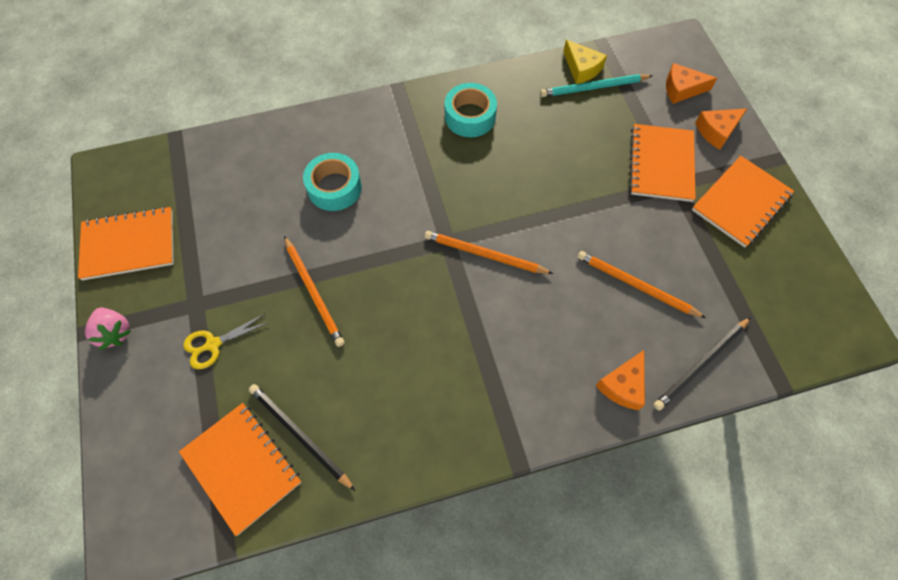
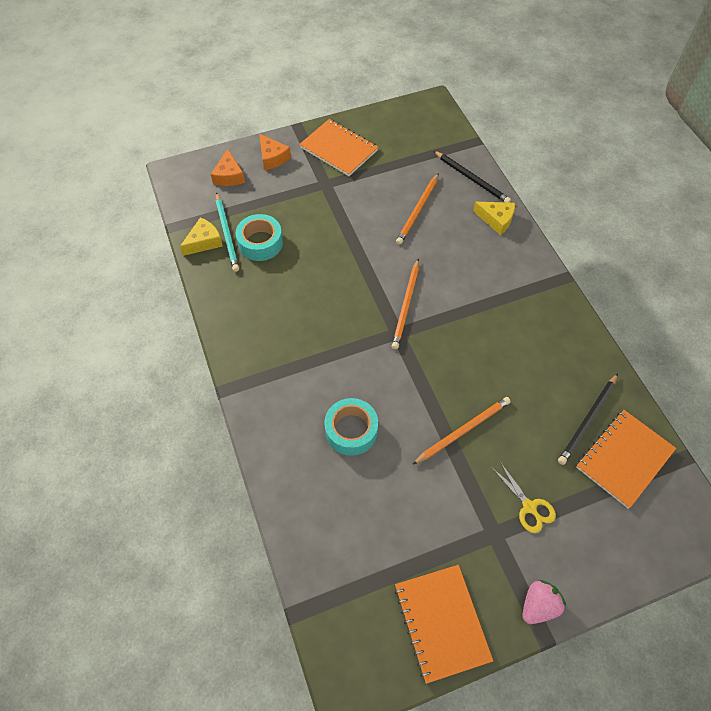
camera: 95 degrees left, 5 degrees down
turquoise tape [445,83,497,137] -> turquoise tape moved to [236,214,283,261]
orange cheese [596,350,645,410] -> yellow cheese [473,202,515,235]
orange notebook [629,124,696,202] -> none

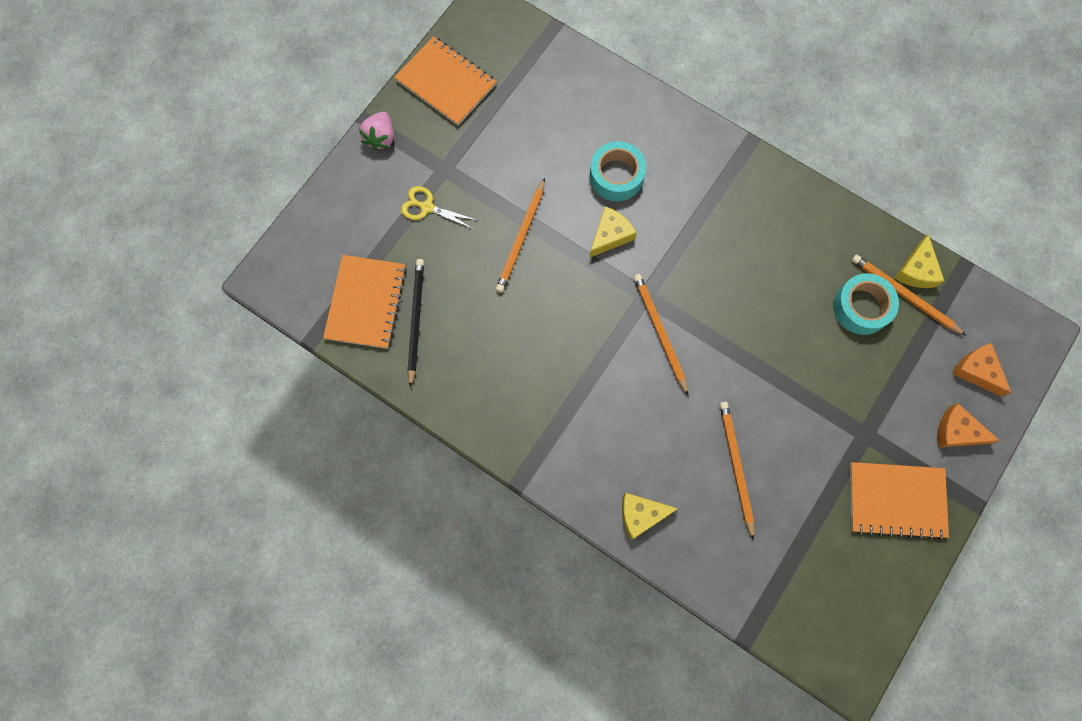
camera: 145 degrees right, 15 degrees up
turquoise pencil [216,192,239,272] -> orange pencil [852,255,966,336]
black pencil [434,151,511,203] -> none
none -> yellow cheese [589,206,637,258]

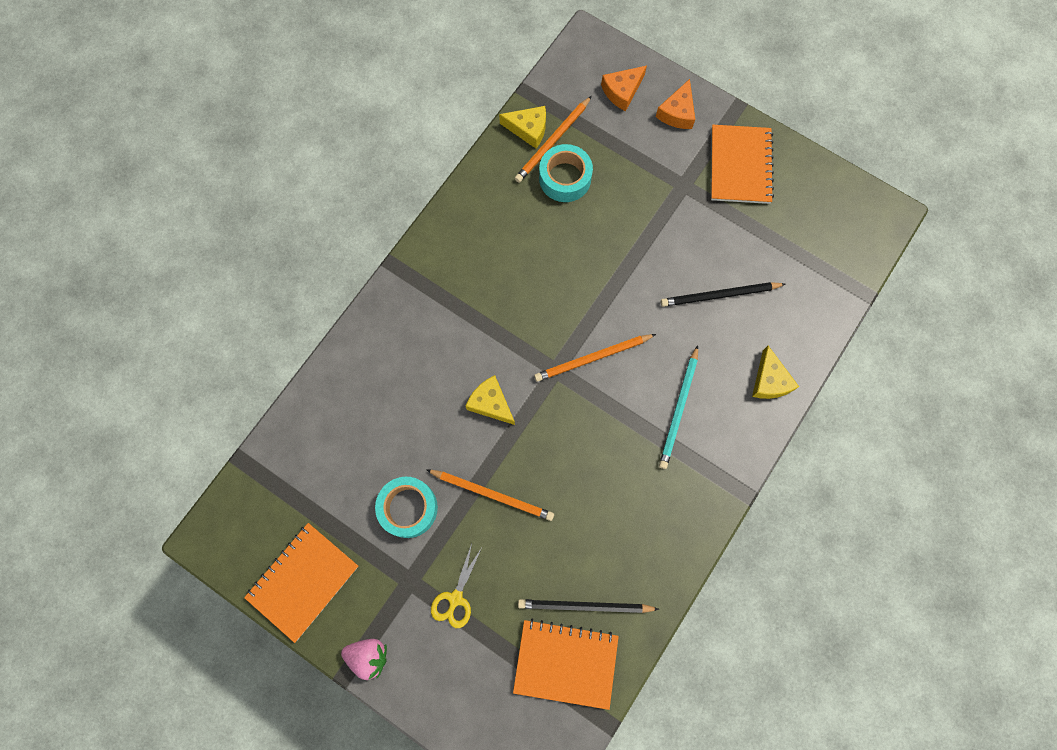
camera: 90 degrees left, 0 degrees up
turquoise tape [590,141,646,201] -> turquoise tape moved to [375,477,438,538]
orange pencil [720,402,754,540] -> black pencil [661,282,786,307]
none -> turquoise pencil [659,345,698,469]

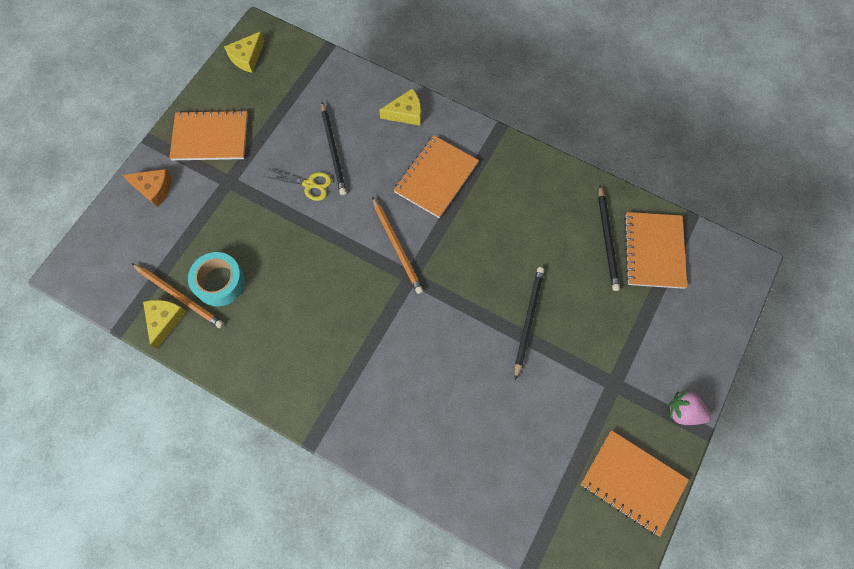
camera: 95 degrees left, 5 degrees down
pink strawberry [341,639,387,680] -> pink strawberry turned 75 degrees counterclockwise [669,390,711,425]
turquoise tape [375,477,438,538] -> none
orange pencil [427,470,554,521] -> black pencil [515,267,545,380]
yellow scissors [431,544,482,628] -> yellow scissors moved to [268,168,332,201]
yellow cheese [466,375,515,425] -> yellow cheese moved to [224,31,264,73]
orange cheese [601,66,647,111] -> none
turquoise pencil [659,345,698,469] -> orange notebook [394,135,479,218]

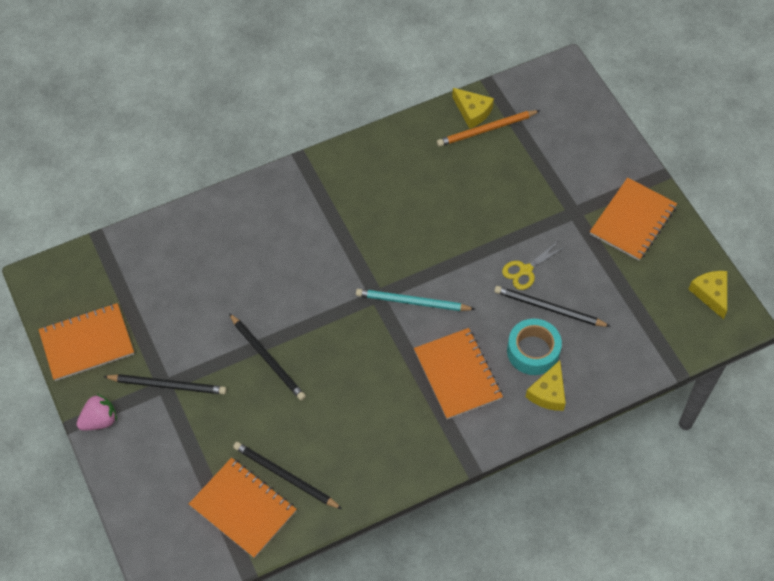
camera: 125 degrees right, 10 degrees down
orange cheese [123,169,172,207] -> none
turquoise tape [188,252,245,307] -> turquoise tape moved to [507,319,562,375]
orange pencil [372,196,423,294] -> turquoise pencil [356,289,476,311]
none -> black pencil [103,374,226,395]

